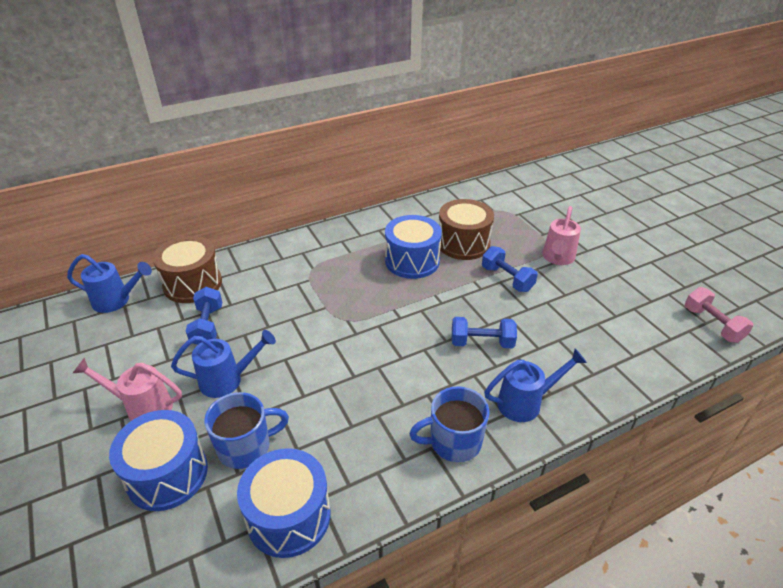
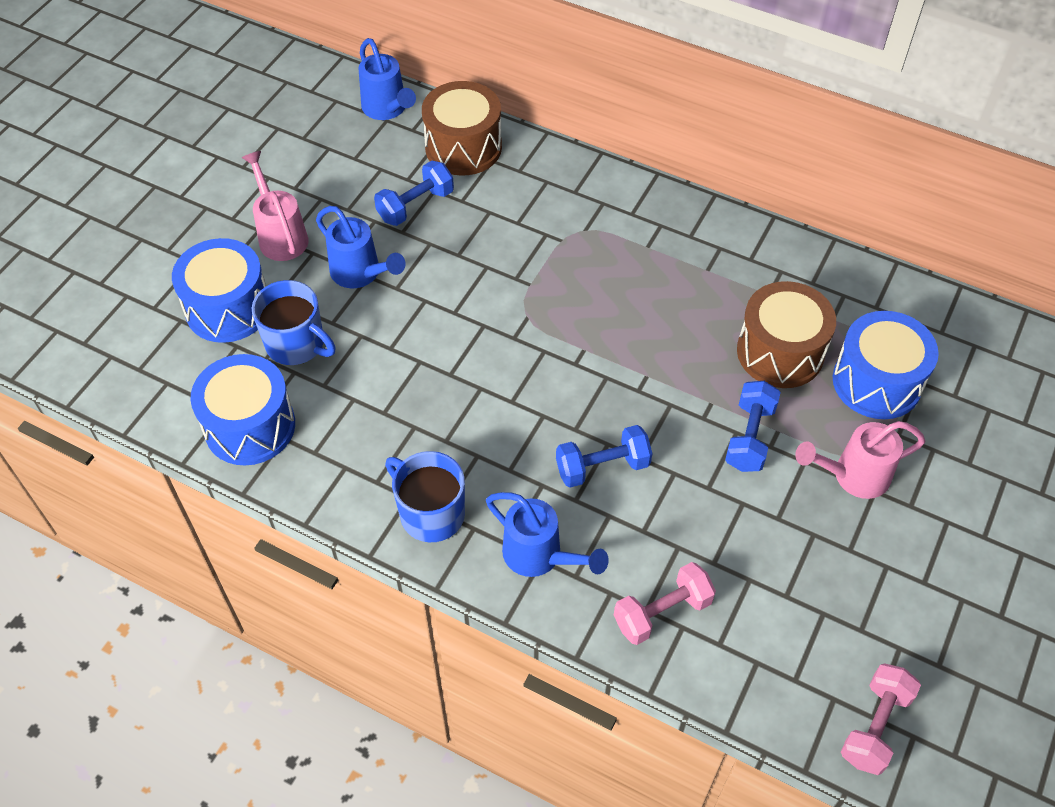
camera: 55 degrees right, 15 degrees up
blue drum [385,215,442,279] -> blue drum moved to [833,311,939,419]
blue dumbbell [452,317,517,348] -> blue dumbbell turned 75 degrees counterclockwise [556,425,652,487]
none -> pink dumbbell [614,562,716,645]

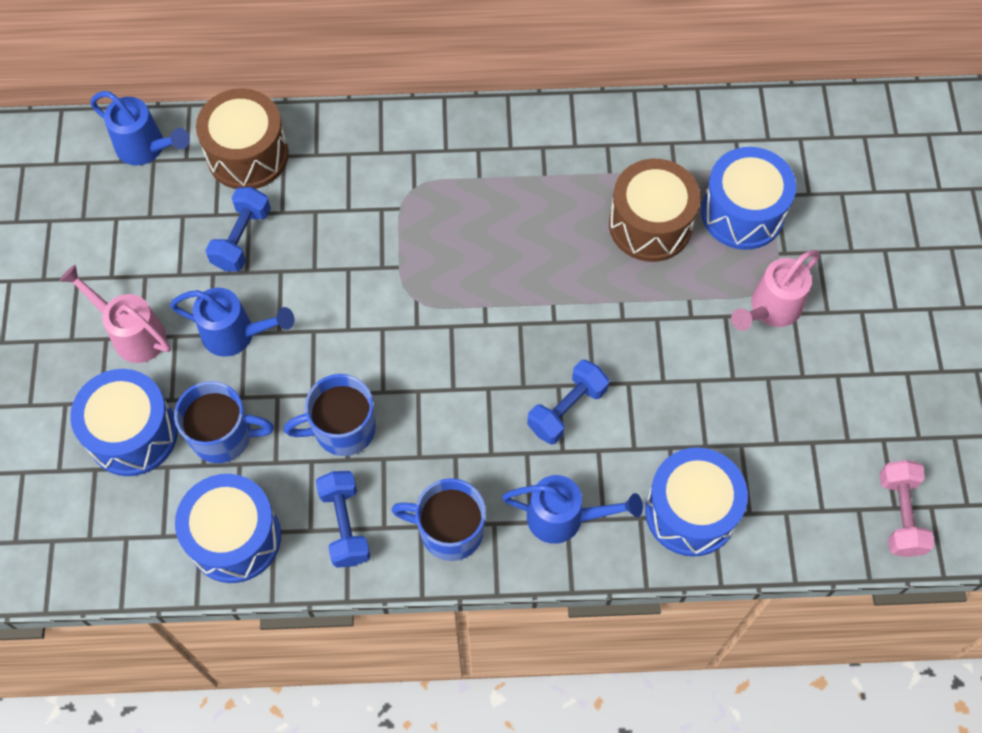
camera: 30 degrees left, 10 degrees up
pink dumbbell [614,562,716,645] -> blue drum [645,447,748,557]
blue dumbbell [725,381,781,472] -> blue dumbbell moved to [316,471,371,568]
none -> blue mug [284,374,376,456]

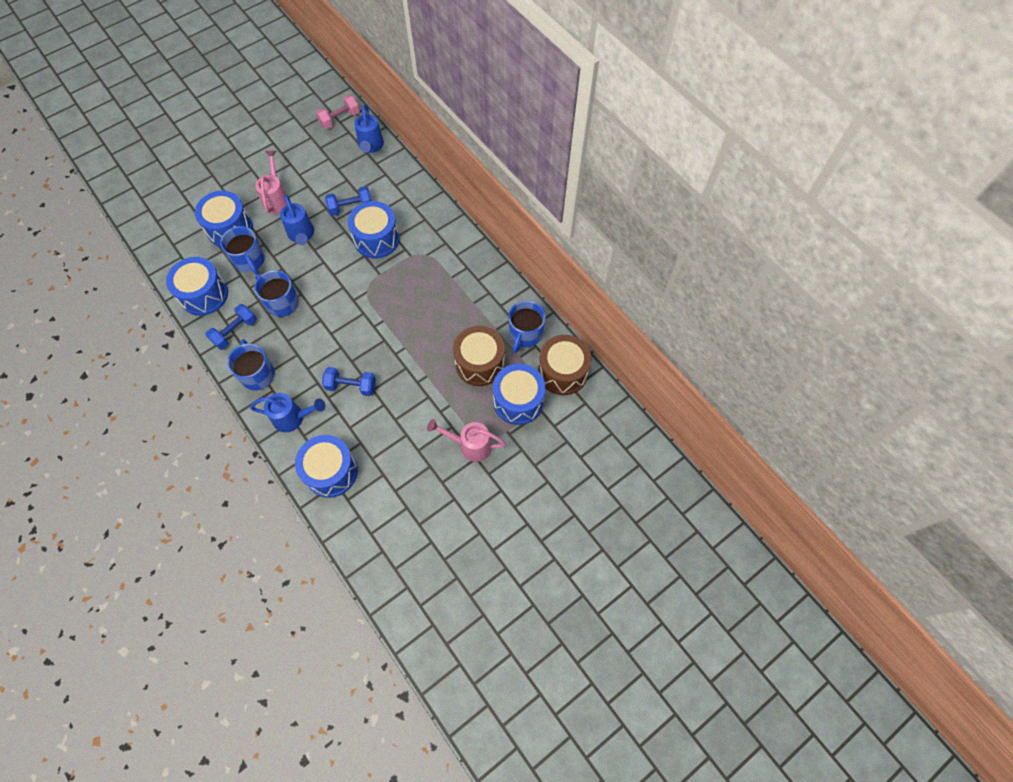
camera: 55 degrees right, 0 degrees up
brown drum [196,89,289,189] -> brown drum moved to [538,335,592,395]
blue watering can [502,475,643,544] -> blue watering can turned 60 degrees counterclockwise [250,393,325,432]
pink dumbbell [880,460,934,557] -> pink dumbbell moved to [316,95,360,129]
none -> blue drum [348,201,400,259]
none -> blue mug [508,300,546,353]

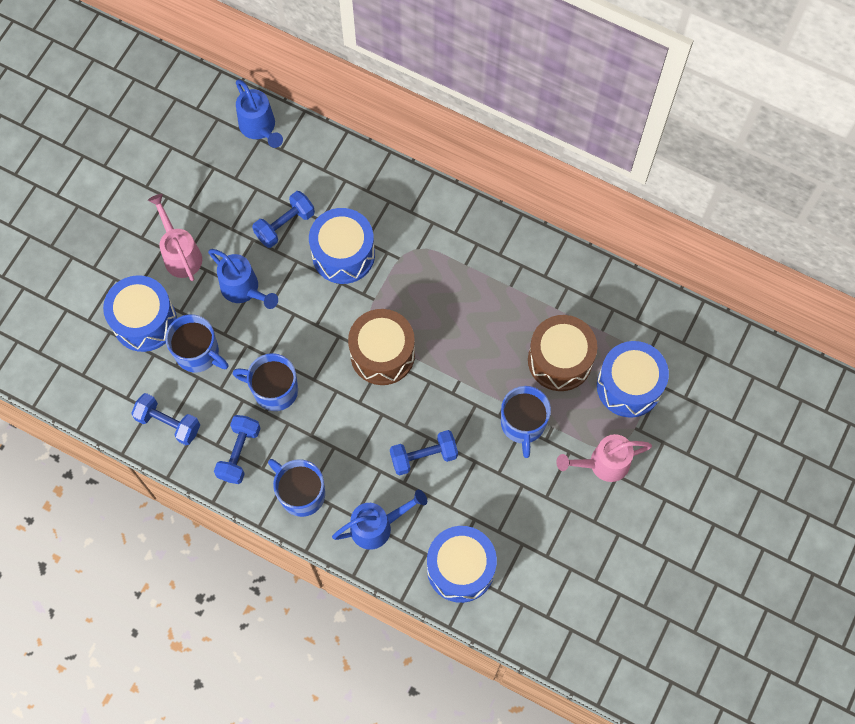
camera: 25 degrees left, 5 degrees up
blue drum [166,257,228,316] -> blue dumbbell [131,393,200,445]
pink dumbbell [316,95,360,129] -> none
blue mug [508,300,546,353] -> blue mug moved to [501,386,551,458]
brown drum [538,335,592,395] -> brown drum moved to [348,309,415,385]

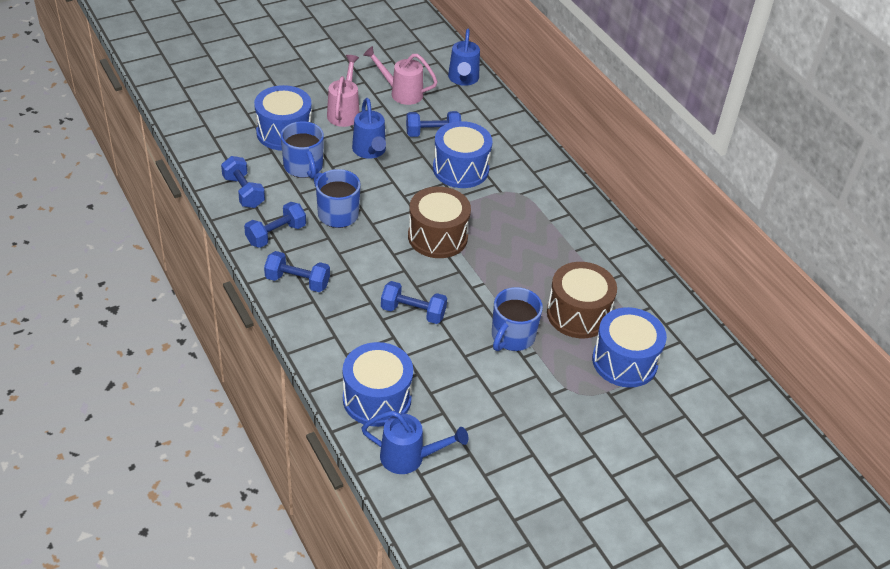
camera: 30 degrees right, 25 degrees down
blue mug [268,459,325,517] -> blue dumbbell [264,251,330,292]
blue watering can [332,490,427,550] -> blue watering can moved to [361,411,468,474]
pink watering can [556,434,652,482] -> pink watering can moved to [363,46,438,105]

